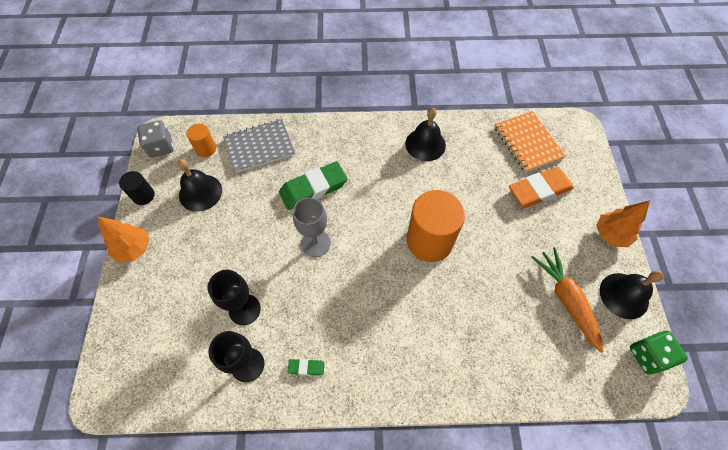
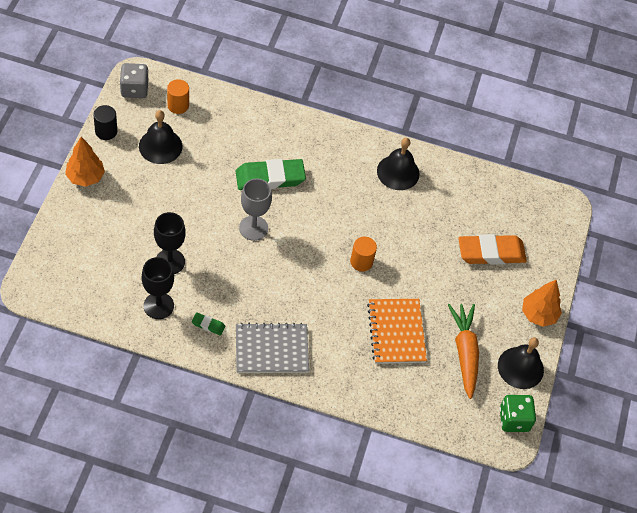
camera: 10 degrees right, 5 degrees down
grey notebook [223,119,295,173] -> grey notebook moved to [236,323,309,373]
orange cylinder [407,190,465,262] -> orange cylinder [350,237,377,271], size x0.49
orange notebook [494,111,566,173] -> orange notebook moved to [367,299,427,364]

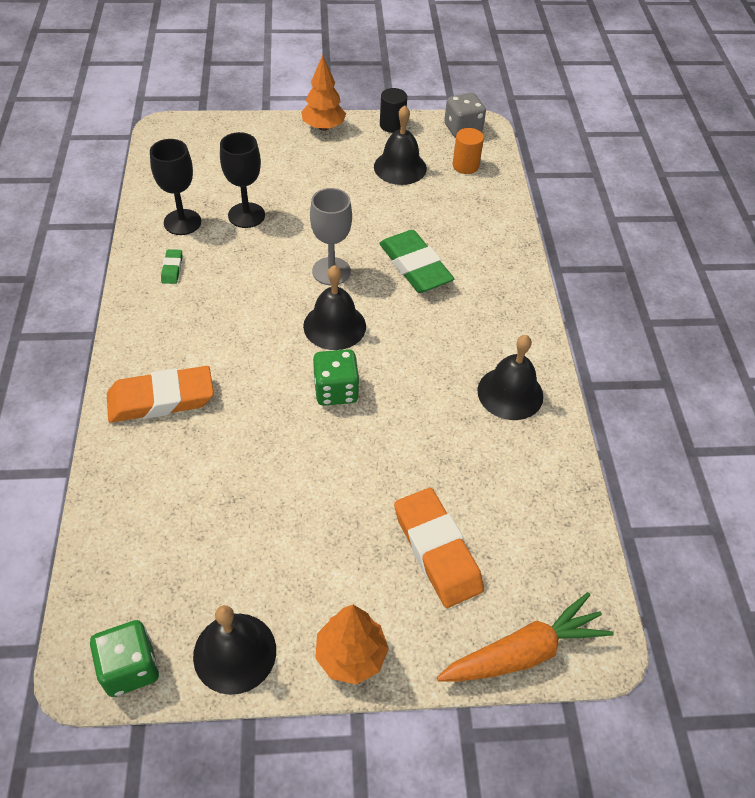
camera: 75 degrees right, 5 degrees down
grey notebook [236,323,309,373] -> none
orange cylinder [350,237,377,271] -> green dice [313,349,360,406]
orange notebook [367,299,427,364] -> none
orange carrot [448,304,479,399] -> orange carrot moved to [437,592,614,682]
none -> orange eraser [107,366,214,423]
none -> black bell [303,265,366,350]

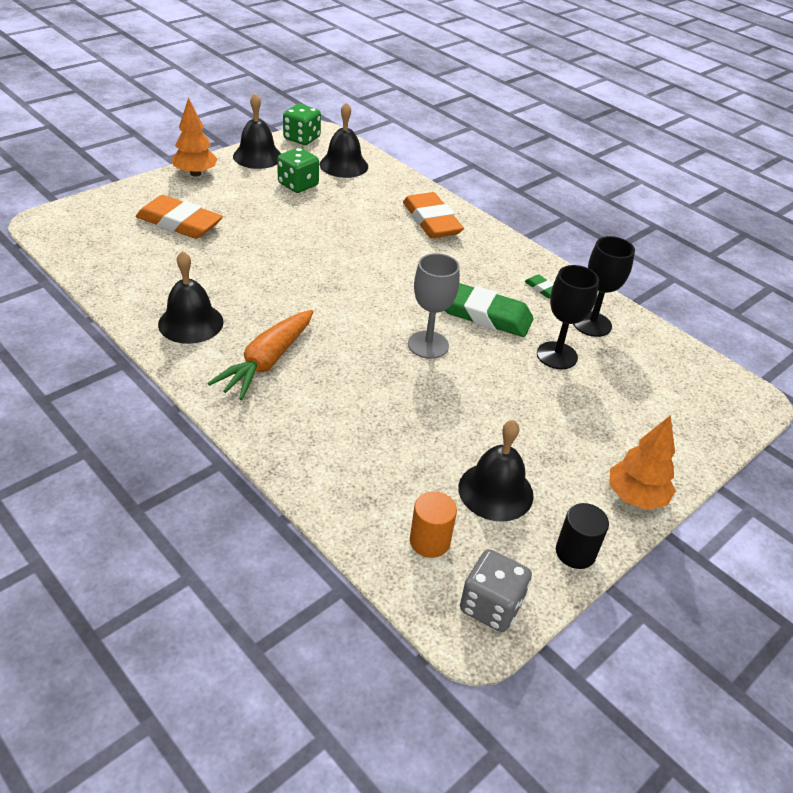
camera: 140 degrees right, 10 degrees down
orange eraser [107,366,214,423] -> orange eraser turned 60 degrees counterclockwise [403,192,464,239]
black bell [303,265,366,350] -> black bell moved to [319,102,368,178]
green dice [313,349,360,406] -> green dice moved to [277,147,319,193]
green eraser [379,230,454,293] -> green eraser moved to [445,283,534,337]
orange carrot [437,592,614,682] -> orange carrot moved to [208,310,314,400]

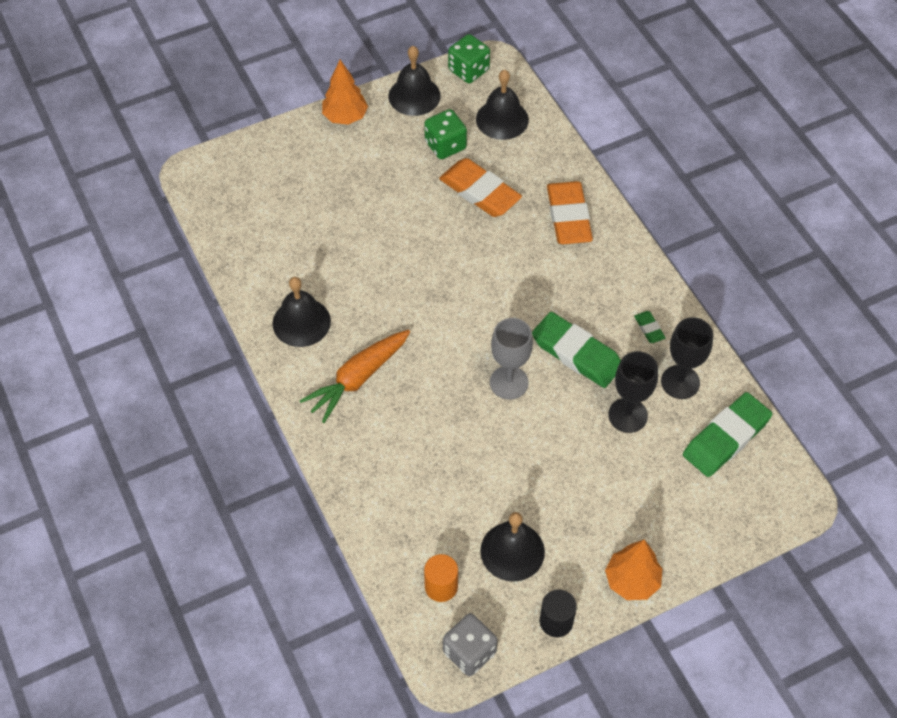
camera: 20 degrees right, 15 degrees up
orange eraser [136,195,223,239] -> orange eraser moved to [439,158,522,217]
none -> green eraser [683,392,772,477]

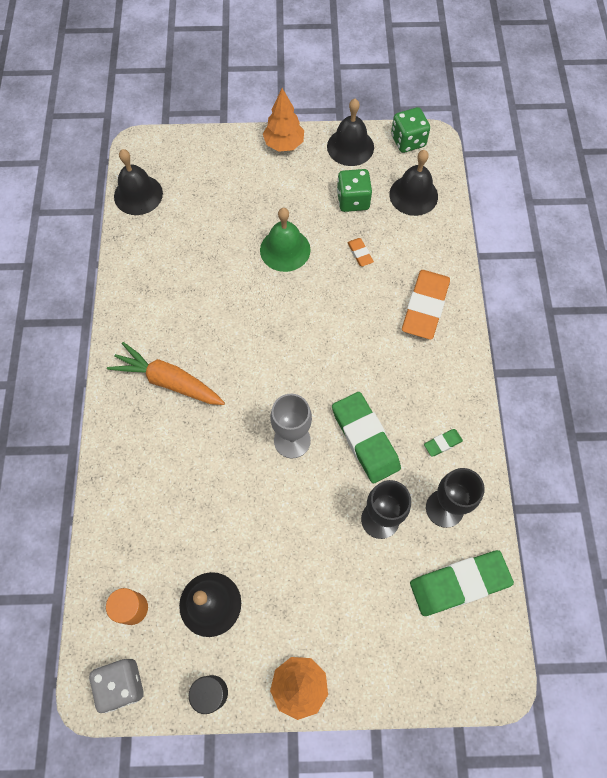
camera: 25 degrees right, 10 degrees up
black bell [273,277,331,347] -> black bell moved to [114,149,163,215]
orange carrot [300,330,410,423] -> orange carrot turned 45 degrees clockwise [107,342,225,405]
orange eraser [439,158,522,217] -> orange eraser [347,238,374,266], size x0.44
green eraser [634,311,666,343] -> green eraser turned 60 degrees clockwise [424,429,463,456]
none -> green bell [260,208,311,272]

